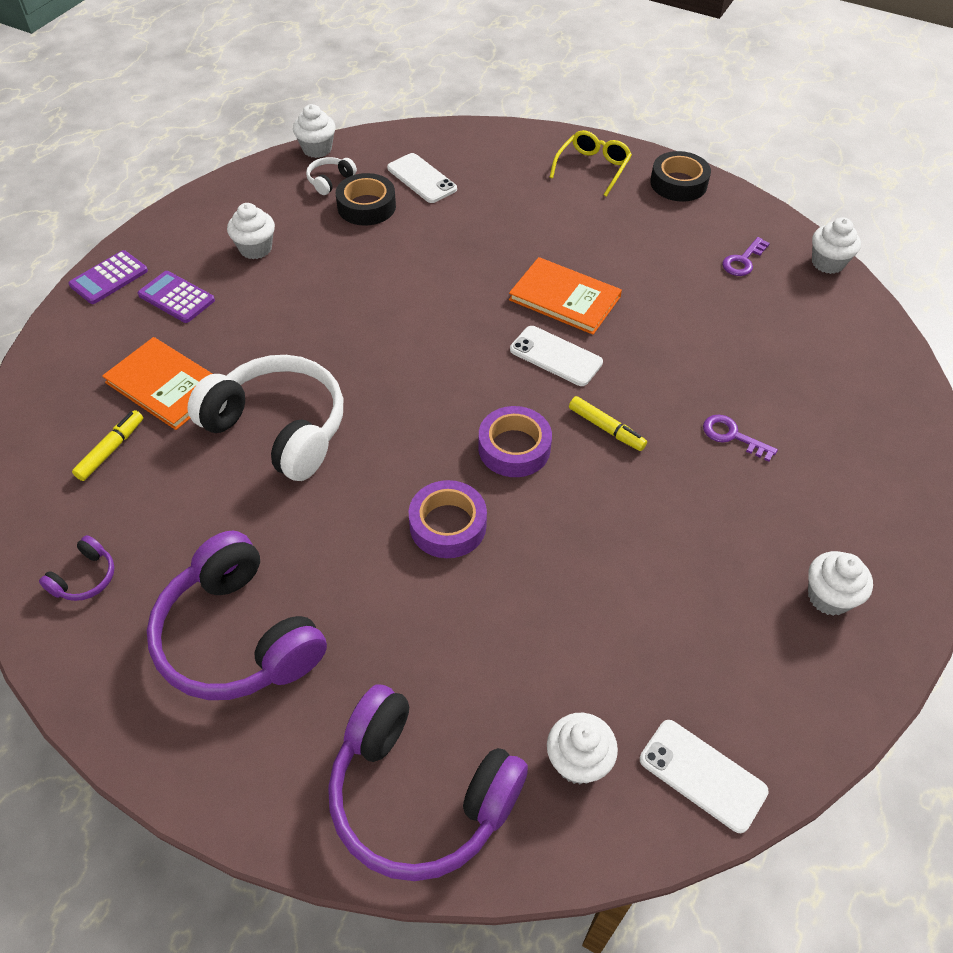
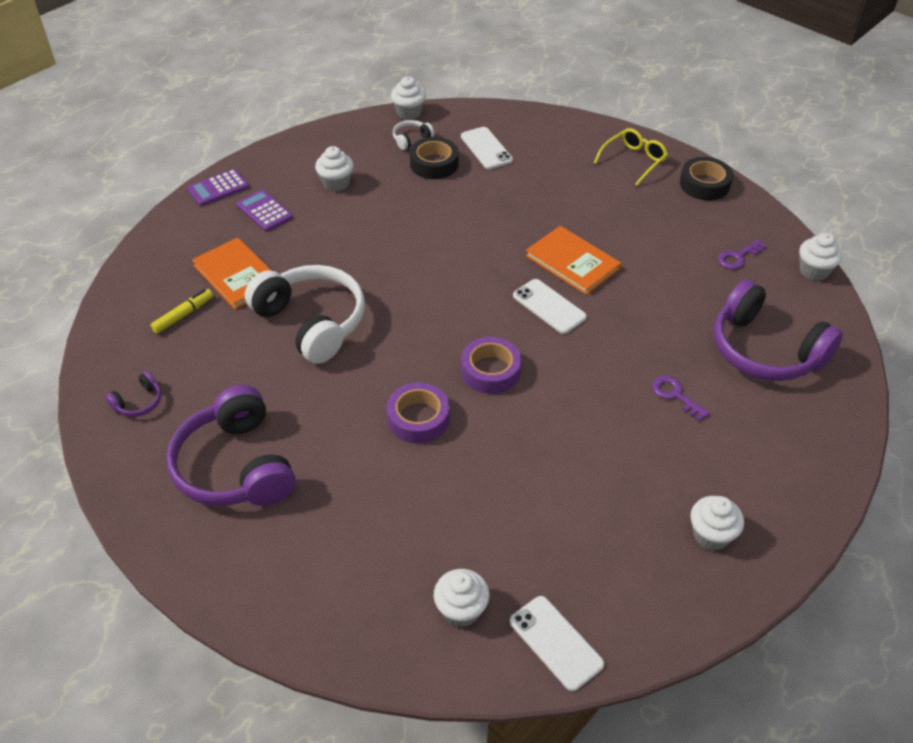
camera: 15 degrees right, 5 degrees down
purple headphones [328,684,528,881] -> purple headphones moved to [714,279,843,381]
yellow marker [569,396,647,451] -> none

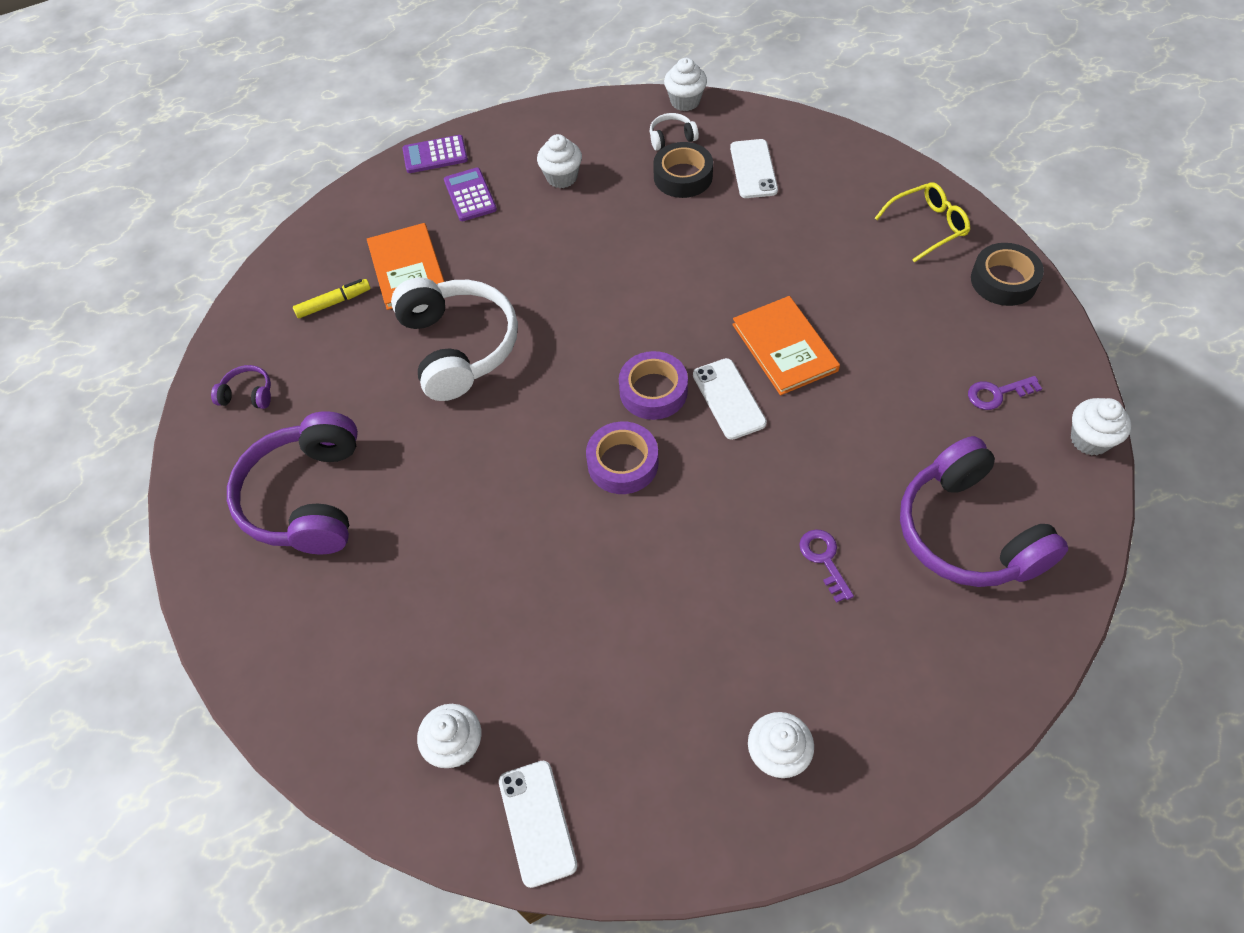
camera: 25 degrees right, 10 degrees up
purple headphones [105,371,161,417] -> purple headphones turned 150 degrees counterclockwise [211,365,271,409]
purple tape [387,383,450,444] -> purple tape moved to [619,351,688,420]

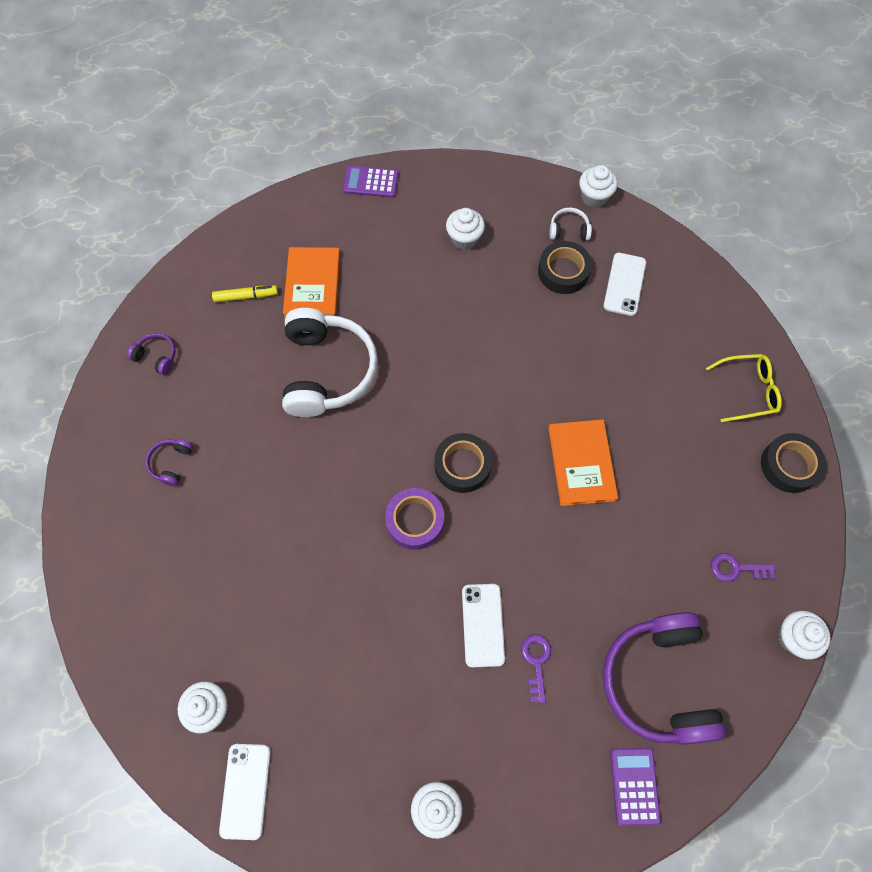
camera: 15 degrees right, 10 degrees up
purple headphones [227,411,358,554] -> purple headphones [145,439,193,486], size x0.42
purple calculator [444,168,497,221] -> purple calculator moved to [610,748,661,826]
purple tape [619,351,688,420] -> black tape [434,433,492,493]
white phone [693,358,767,440] -> white phone moved to [462,584,505,668]

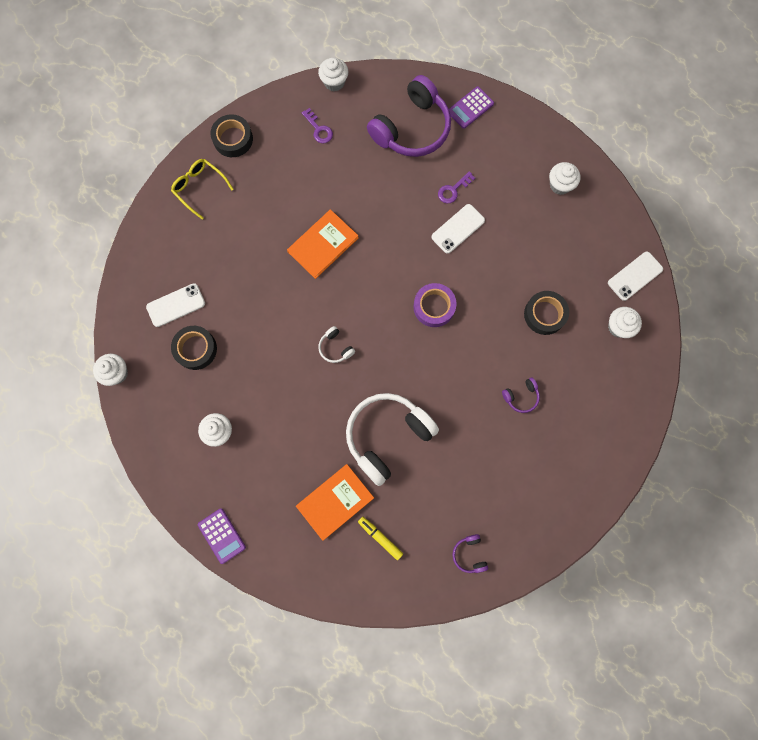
camera: 130 degrees left, 10 degrees up
purple headphones [145,439,193,486] -> purple headphones moved to [502,378,540,413]
black tape [434,433,492,493] -> black tape moved to [524,291,569,335]
white headphones [549,208,592,241] -> white headphones moved to [318,326,355,363]

